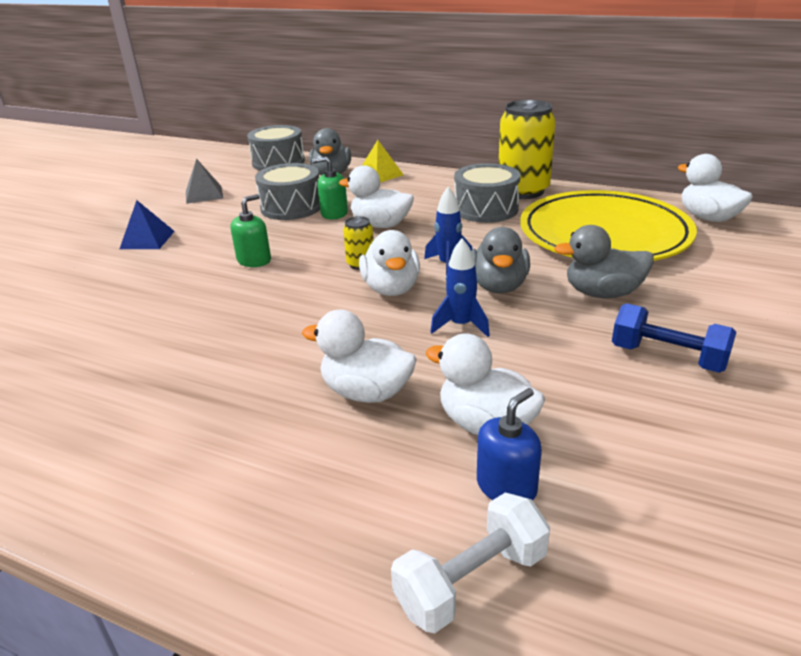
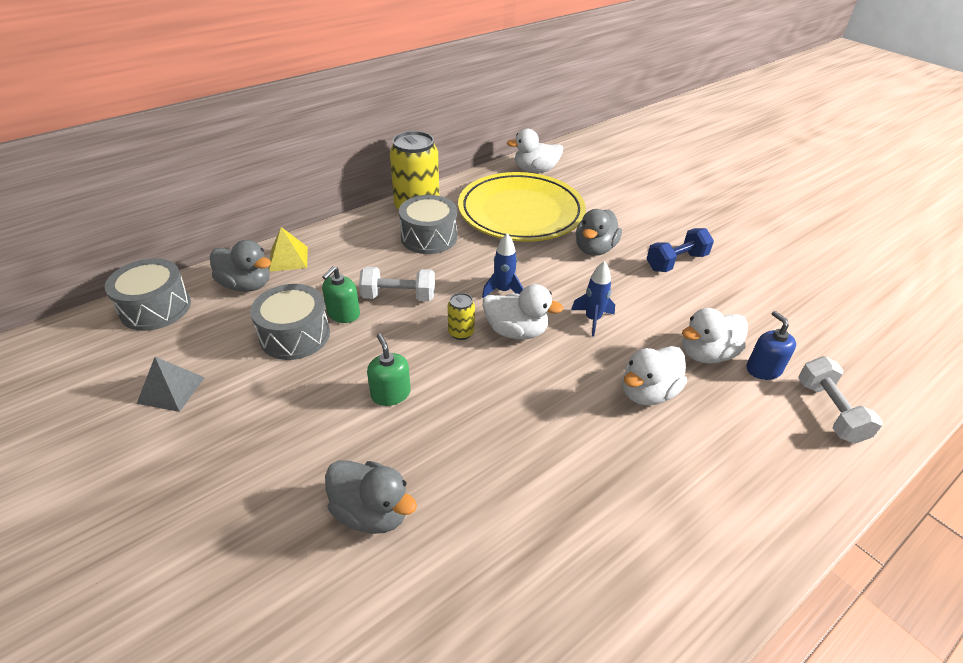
camera: 65 degrees left, 10 degrees up
blue pyramid [120,200,175,249] -> none
white duck [339,165,414,228] -> white dumbbell [359,267,435,301]
grey duck [471,227,530,293] -> grey duck moved to [325,460,417,534]

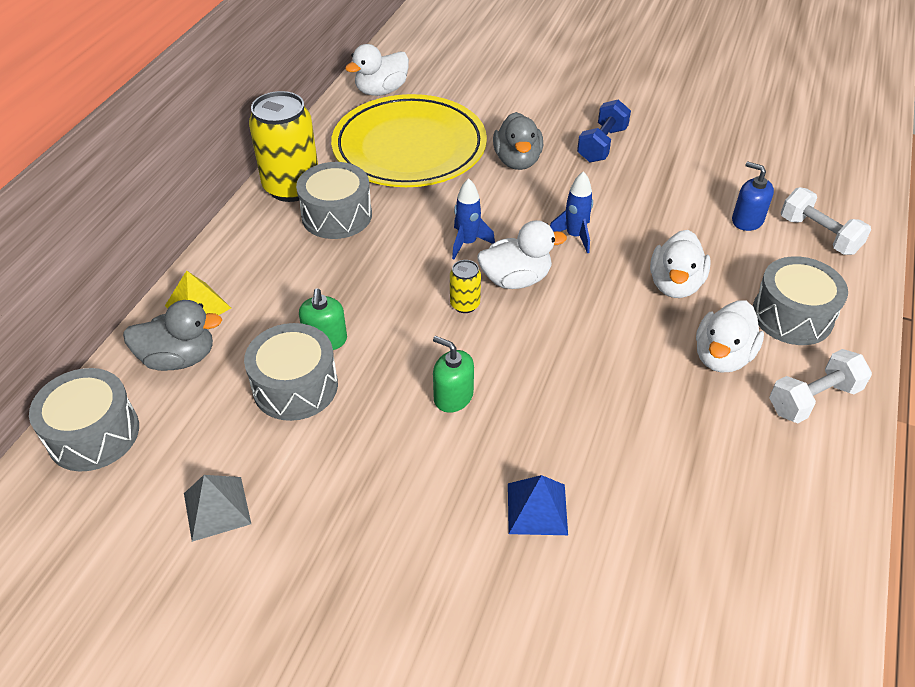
camera: 30 degrees left, 5 degrees up
grey duck [325,460,417,534] -> blue pyramid [508,475,568,535]
white dumbbell [359,267,435,301] -> white dumbbell moved to [769,349,872,423]
white duck [682,308,748,364] -> white duck moved to [696,300,764,373]
none -> grey drum [753,256,848,345]

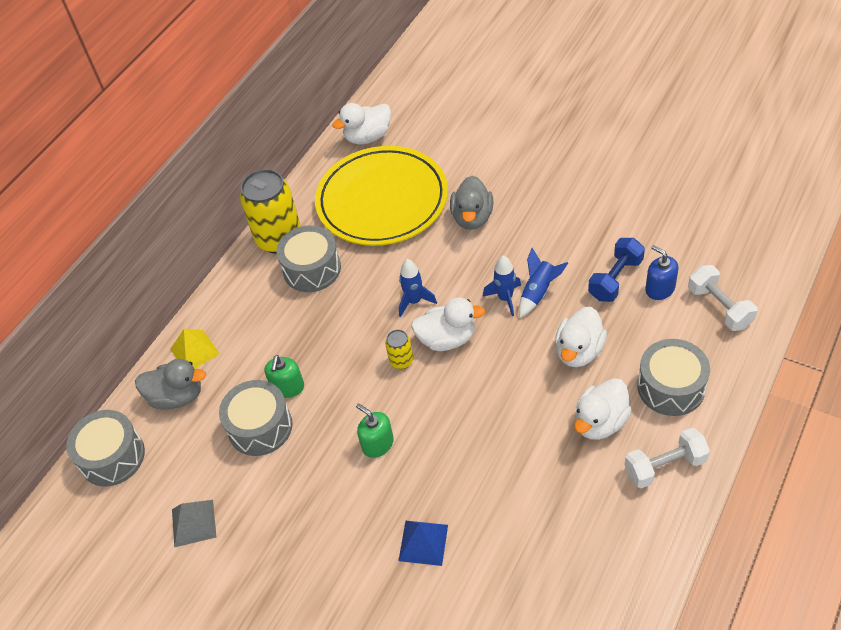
camera: 15 degrees right, 5 degrees up
blue dumbbell [577,99,631,162] -> blue dumbbell moved to [588,238,645,302]
none -> blue rocket [519,248,568,318]

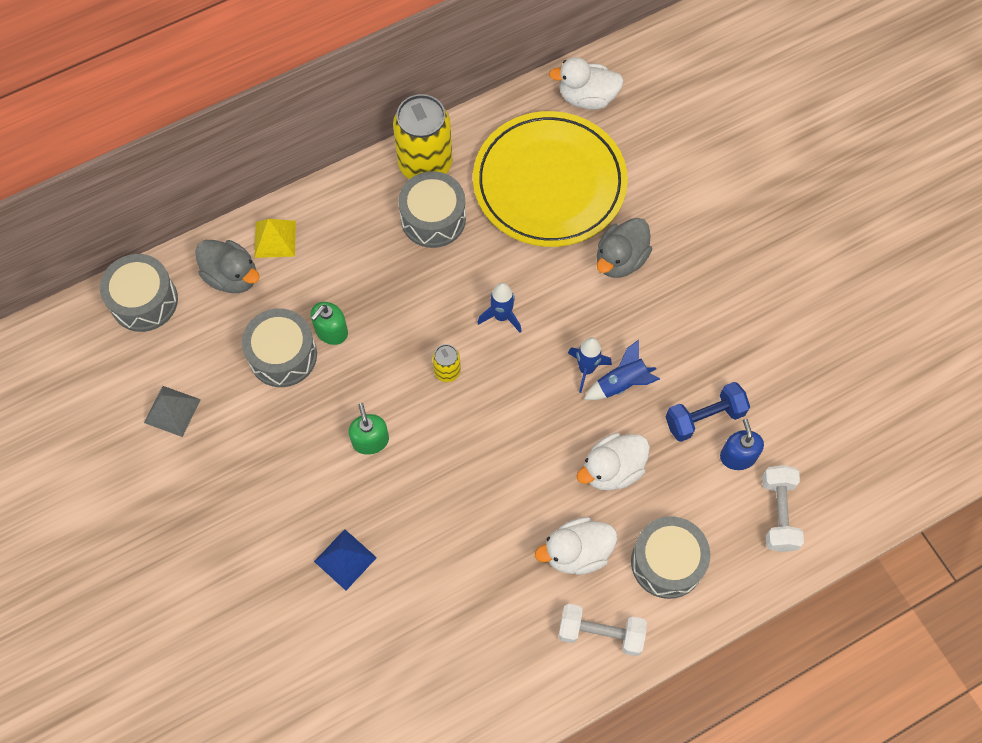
camera: 25 degrees right, 15 degrees up
white duck [411,297,485,351] -> none

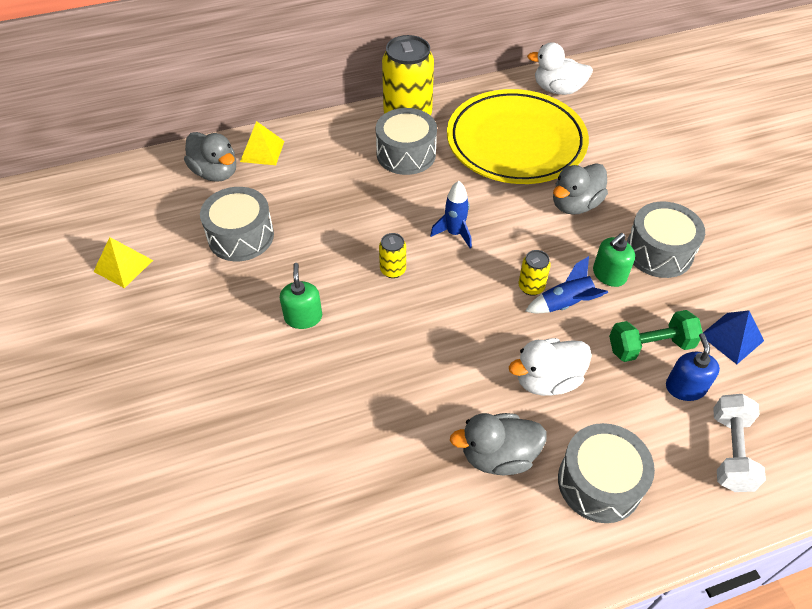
camera: 10 degrees right, 15 degrees down
grey drum [100,254,178,332] -> grey drum moved to [627,202,705,278]
grey pyramid [144,386,201,437] -> yellow pyramid [93,237,153,288]
green soap dispenser [311,302,348,345] -> green soap dispenser moved to [593,233,635,287]
blue pyramid [314,529,377,590] -> blue pyramid moved to [703,310,764,364]
white duck [535,517,617,575] -> grey duck [450,413,547,475]
white dumbbell [558,604,647,656] -> none
blue rocket [568,337,612,393] -> yellow can [519,250,551,296]
blue dumbbell [665,382,750,442] -> green dumbbell [609,310,703,362]

